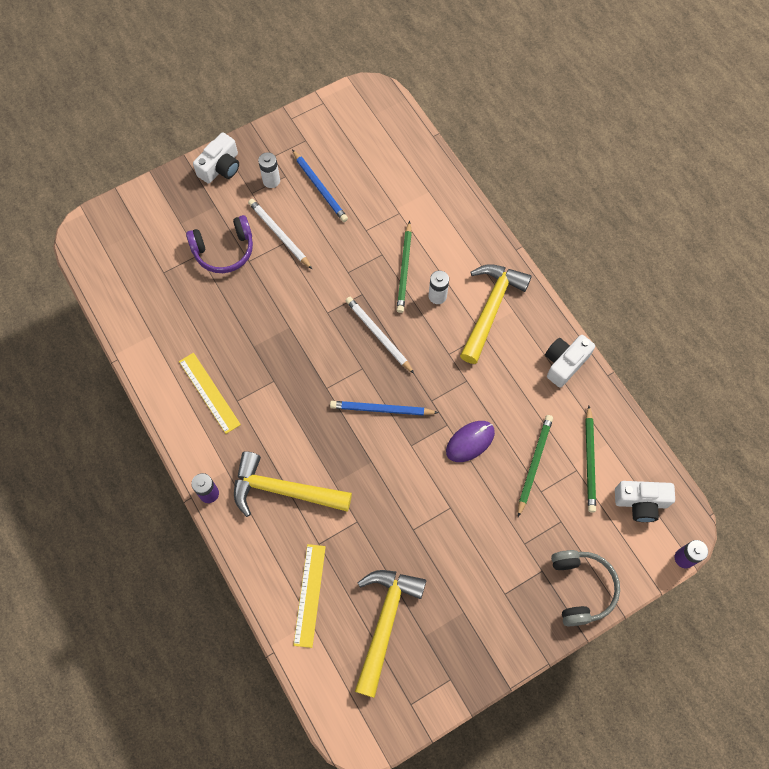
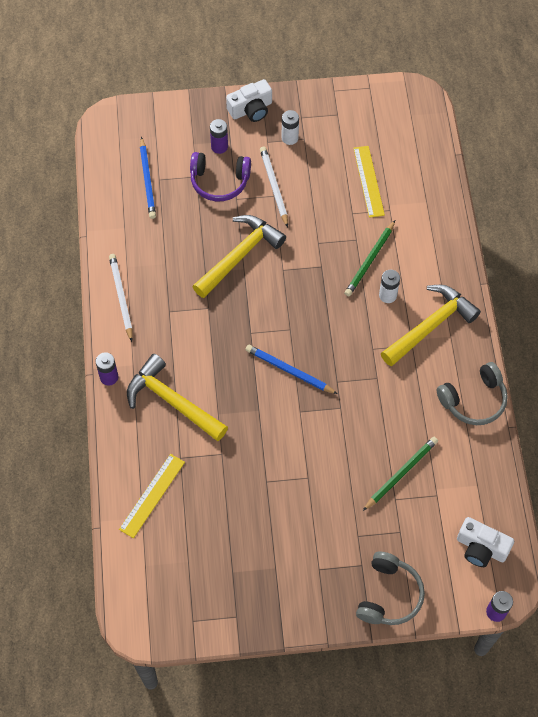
camera: 25 degrees right, 5 degrees down
yellow ruler [179,353,241,434] -> yellow ruler moved to [353,146,385,218]
blue pencil [292,150,348,222] -> blue pencil moved to [140,137,156,219]
white pencil [346,297,414,374] -> white pencil moved to [109,254,133,342]
yellow hammer [355,570,426,698] -> yellow hammer moved to [192,215,286,298]
purple mouse [446,421,495,462] -> none
white camera [545,335,595,388] -> grey headphones [437,362,508,425]
green pencil [585,406,596,513] -> none
none -> purple battery [210,119,228,154]

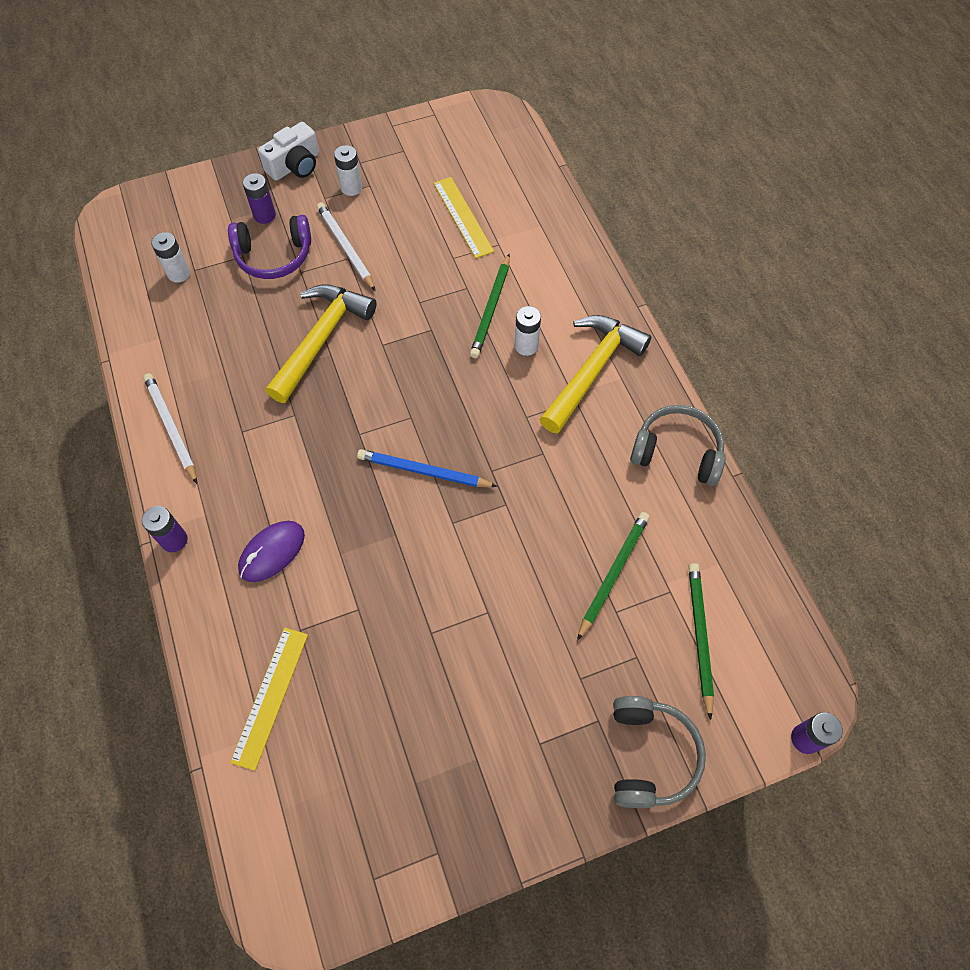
camera: 15 degrees left, 0 degrees up
yellow hammer [127,354,228,441] -> purple mouse [238,521,305,582]
blue pencil [140,137,156,219] -> white battery [151,232,190,283]
grey headphones [437,362,508,425] -> grey headphones turned 120 degrees counterclockwise [630,405,726,486]
white camera [457,517,514,567] -> none
none -> green pencil [688,563,714,720]

